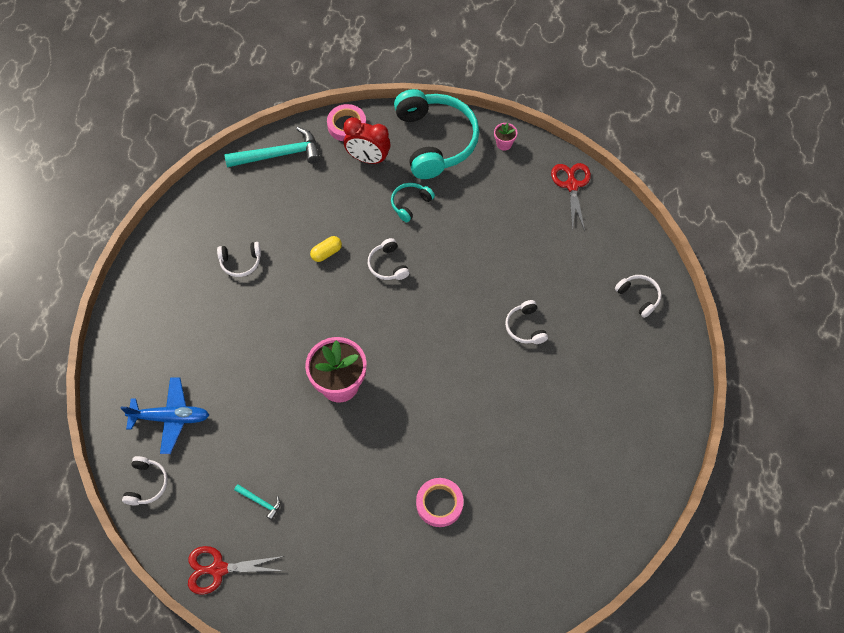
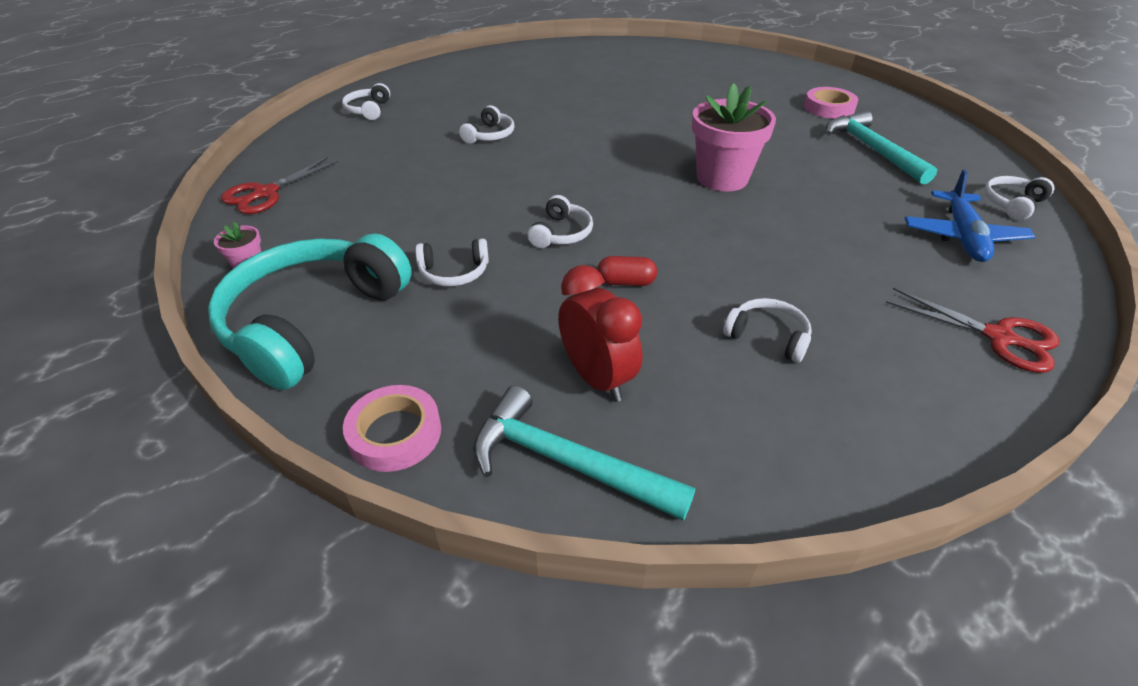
camera: 140 degrees left, 20 degrees down
blue plane [120,377,209,454] -> blue plane turned 120 degrees counterclockwise [905,170,1035,262]
red scissors [188,546,284,594] -> red scissors moved to [885,288,1060,373]
turquoise hammer [234,484,281,520] -> turquoise hammer [826,111,937,185], size x2.19
yellow capsule [310,236,342,262] -> red capsule [597,256,657,286]
red clock [343,117,390,164] -> red clock moved to [558,265,642,402]
turquoise headphones [391,183,435,222] -> white headphones [415,239,489,286]
pink tape [416,478,464,527] -> pink tape moved to [804,87,858,119]

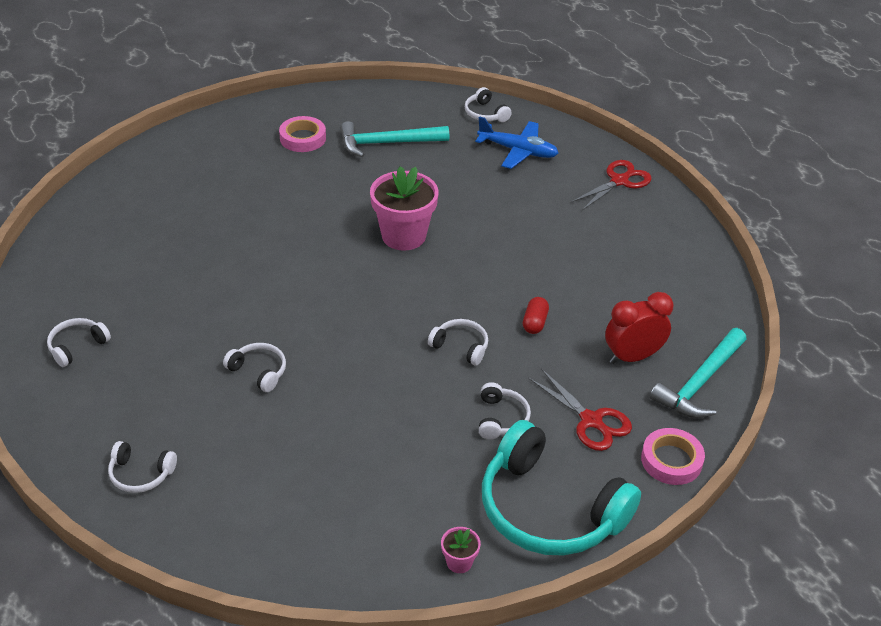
camera: 80 degrees left, 0 degrees up
red scissors [221,157,338,214] -> red scissors moved to [528,369,632,451]
white headphones [723,298,812,363] -> white headphones moved to [47,318,111,367]

